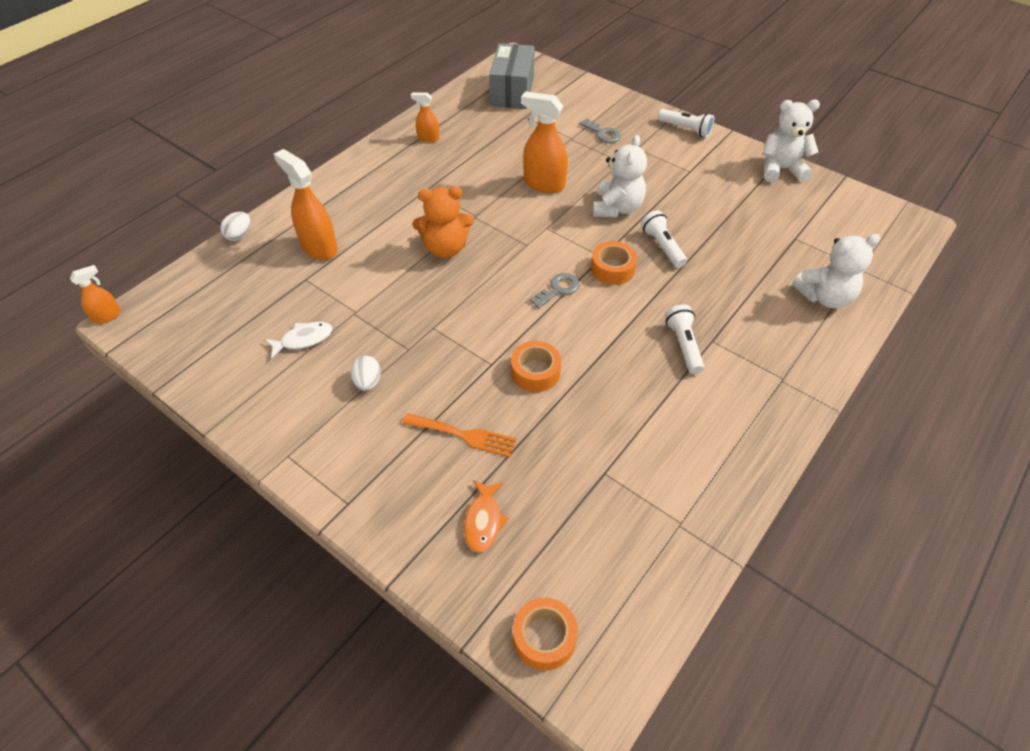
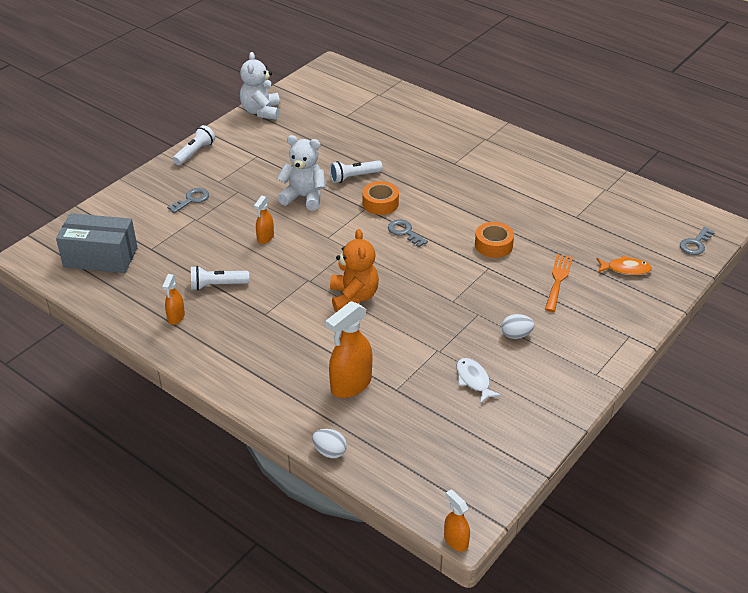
camera: 90 degrees left, 10 degrees down
orange tape [513,598,578,670] -> grey key [680,227,715,255]
orange spray bottle [521,91,568,193] -> orange spray bottle [254,196,274,244], size x0.55
white flashlight [665,304,704,374] -> white flashlight moved to [191,266,249,290]
white teddy bear [792,234,880,308] -> none

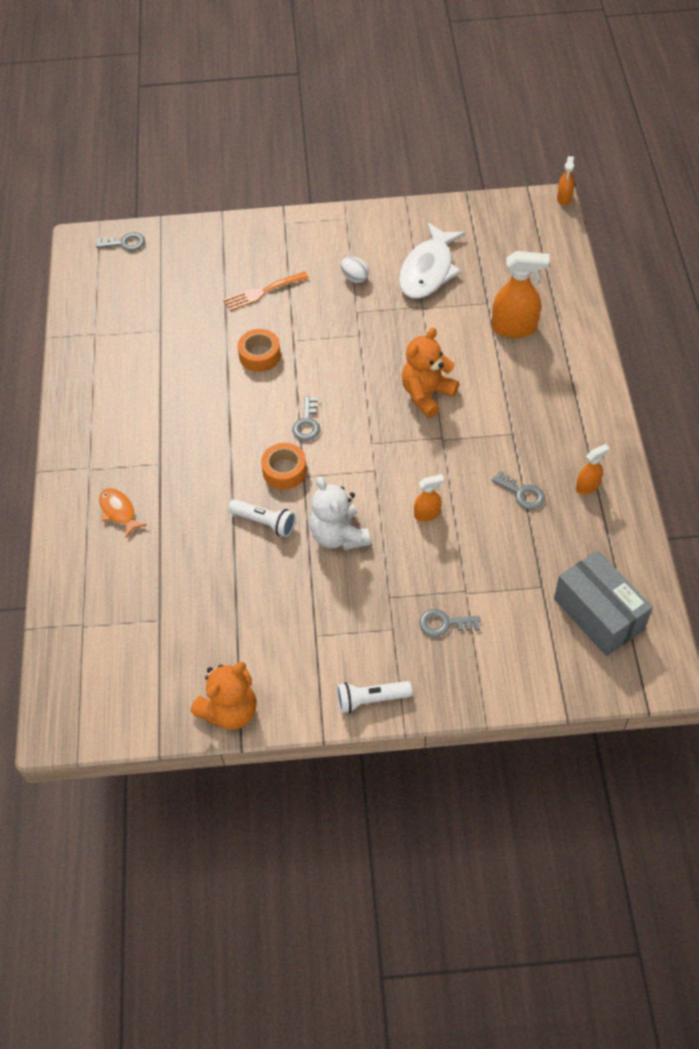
camera: 130 degrees left, 15 degrees up
white flashlight [191,266,249,290] -> grey key [492,471,545,510]
white teddy bear [240,52,280,120] -> orange teddy bear [191,662,257,730]
white egg [312,429,347,458] -> none
white fish [457,358,502,404] -> white fish [399,222,466,299], size x1.89
orange fish [597,255,652,275] -> orange fish moved to [99,488,147,538]

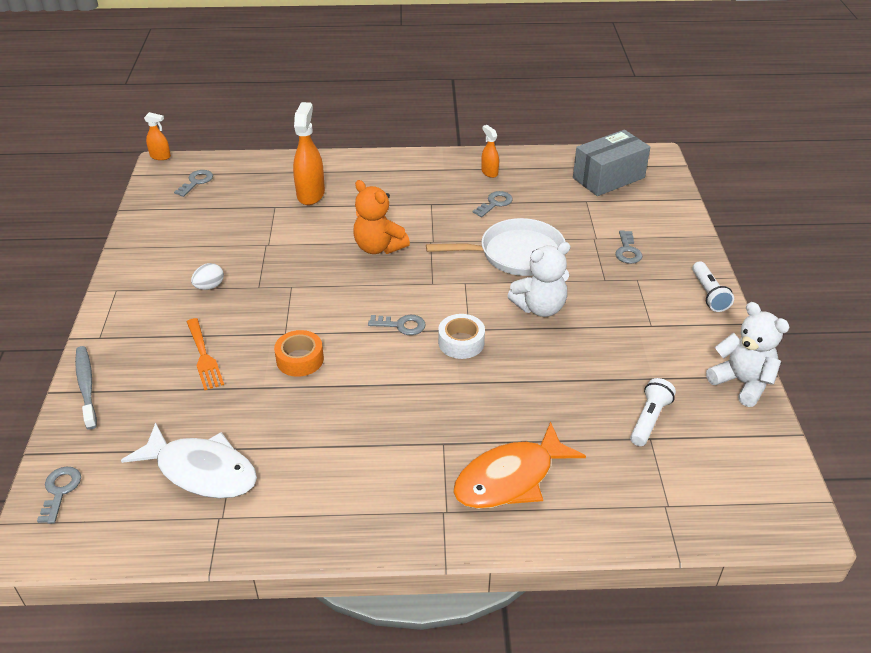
camera: 90 degrees left, 15 degrees down
orange fish [99,488,147,538] -> orange fish [453,421,586,509], size x1.89
orange teddy bear [191,662,257,730] -> white teddy bear [706,302,790,407]
white flashlight [228,499,296,537] -> white flashlight moved to [630,378,676,446]
orange tape [261,443,307,489] -> white tape [438,314,485,359]
white fish [399,222,466,299] -> white fish moved to [121,423,257,498]
orange spray bottle [414,474,444,522] -> white pan [426,218,566,276]
none -> grey toothbrush [75,346,97,430]
none -> grey key [174,170,213,197]

